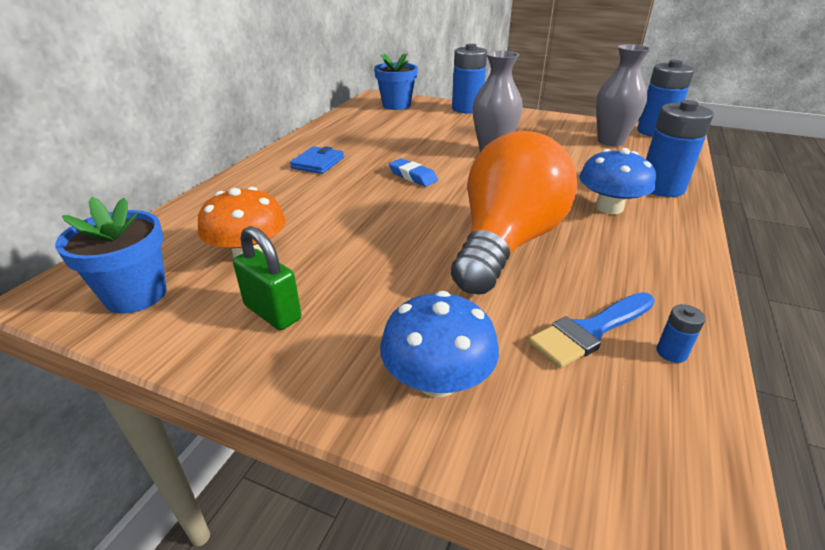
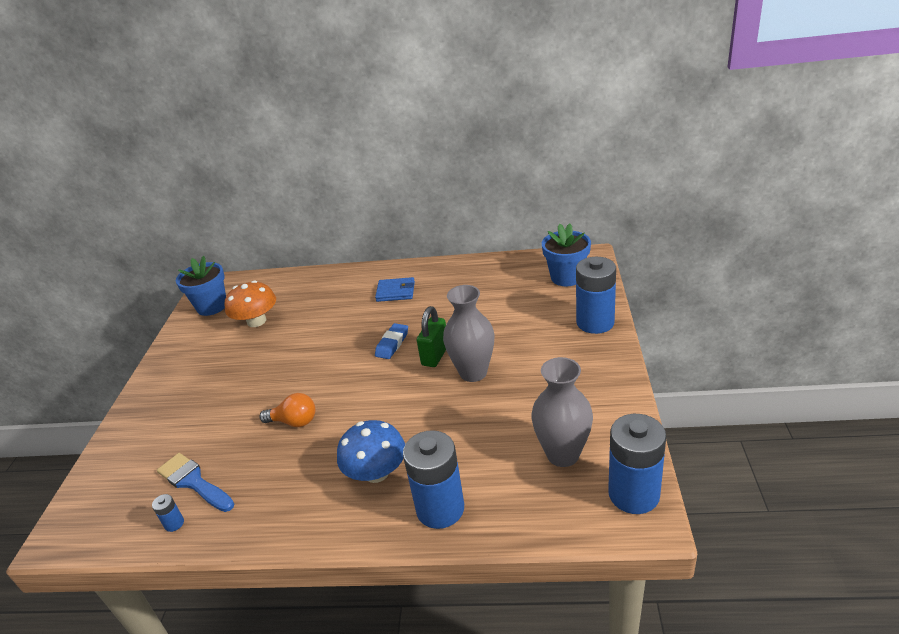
camera: 75 degrees right, 0 degrees up
green padlock [233,226,301,330] -> green padlock moved to [417,306,446,367]
blue mushroom [380,291,499,397] -> none
orange light bulb [451,131,577,294] -> orange light bulb [259,393,315,427], size x0.41

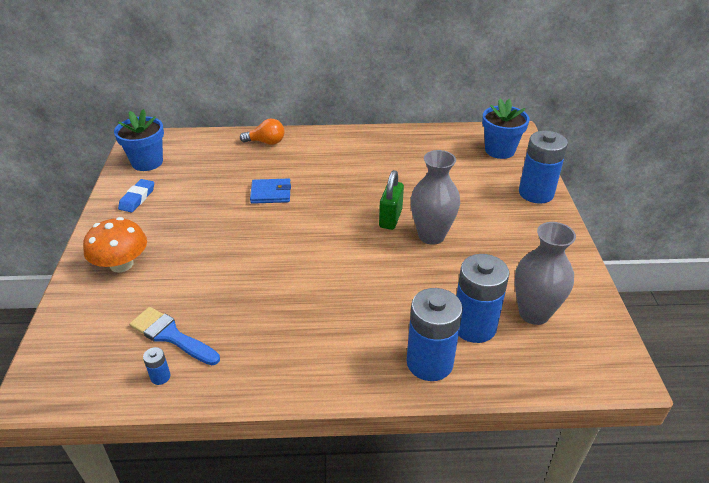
camera: 10 degrees left, 5 degrees up
orange mushroom [225,280,276,327] -> orange mushroom moved to [83,217,147,272]
orange light bulb [259,393,315,427] -> orange light bulb moved to [240,119,285,145]
blue mushroom [337,420,405,483] -> none
blue wallet [375,277,415,302] -> blue wallet moved to [250,178,291,204]
blue eraser [375,323,408,359] -> blue eraser moved to [118,179,154,212]
blue battery [608,414,666,514] -> blue battery moved to [456,254,510,343]

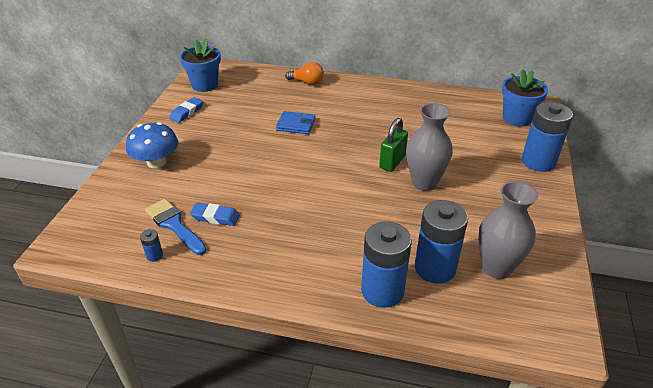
camera: 15 degrees right, 0 degrees up
orange mushroom [83,217,147,272] -> blue mushroom [126,122,178,168]
none -> blue eraser [190,203,240,226]

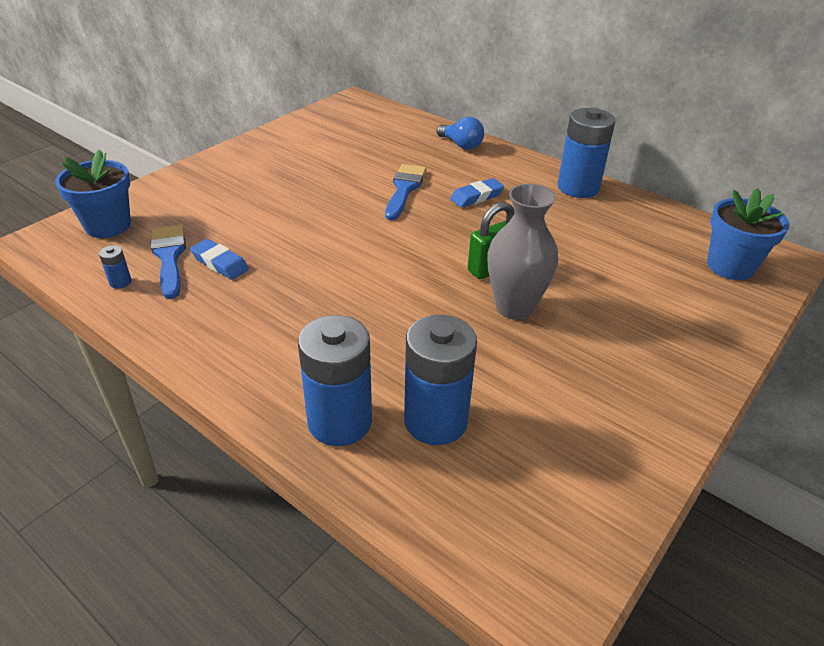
camera: 25 degrees right, 0 degrees up
blue mushroom [126,122,178,168] -> none
blue eraser [169,97,203,123] -> blue eraser moved to [450,178,504,207]
blue flower pot [180,39,221,92] -> blue flower pot moved to [55,149,131,238]
blue wallet [276,111,315,134] -> blue brush [385,164,427,220]
orange light bulb [285,62,324,85] -> blue light bulb [437,117,484,150]
grey vase [478,181,538,279] -> none
blue battery [522,102,573,172] -> blue battery moved to [558,107,616,198]

